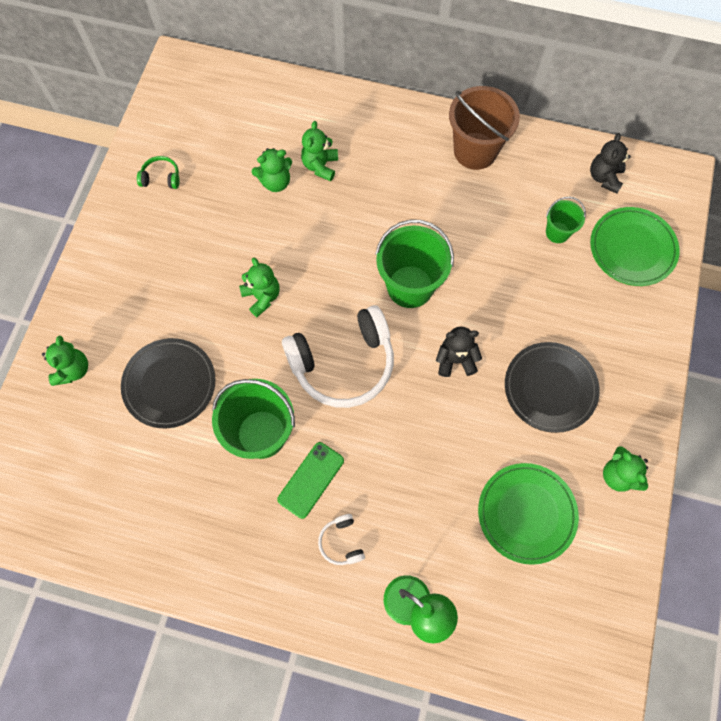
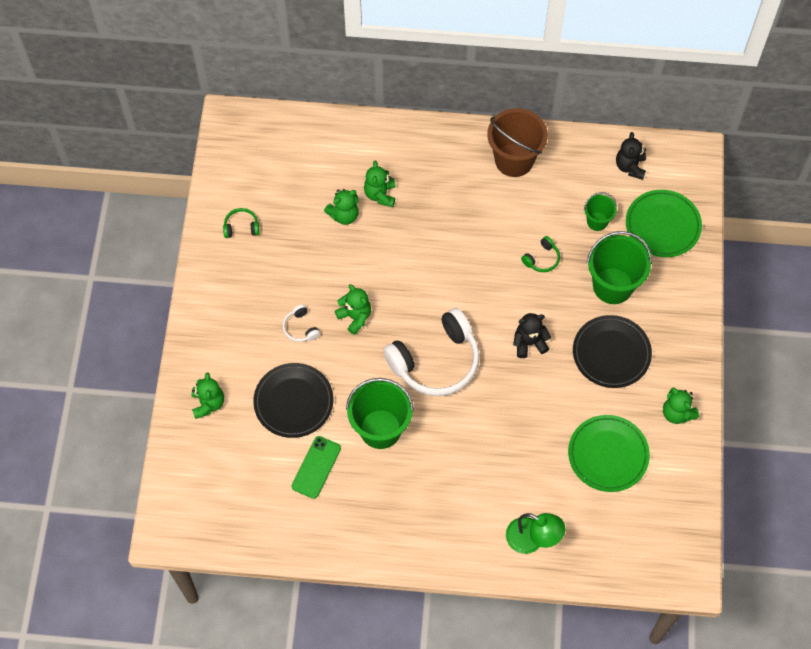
camera: 10 degrees left, 5 degrees down
green phone [277,442,344,519] -> green phone moved to [292,436,341,499]
white headphones [318,514,365,565] -> white headphones moved to [283,304,320,342]
green bucket [375,219,454,308] -> green bucket moved to [587,231,652,304]
none -> green headphones [521,236,560,272]

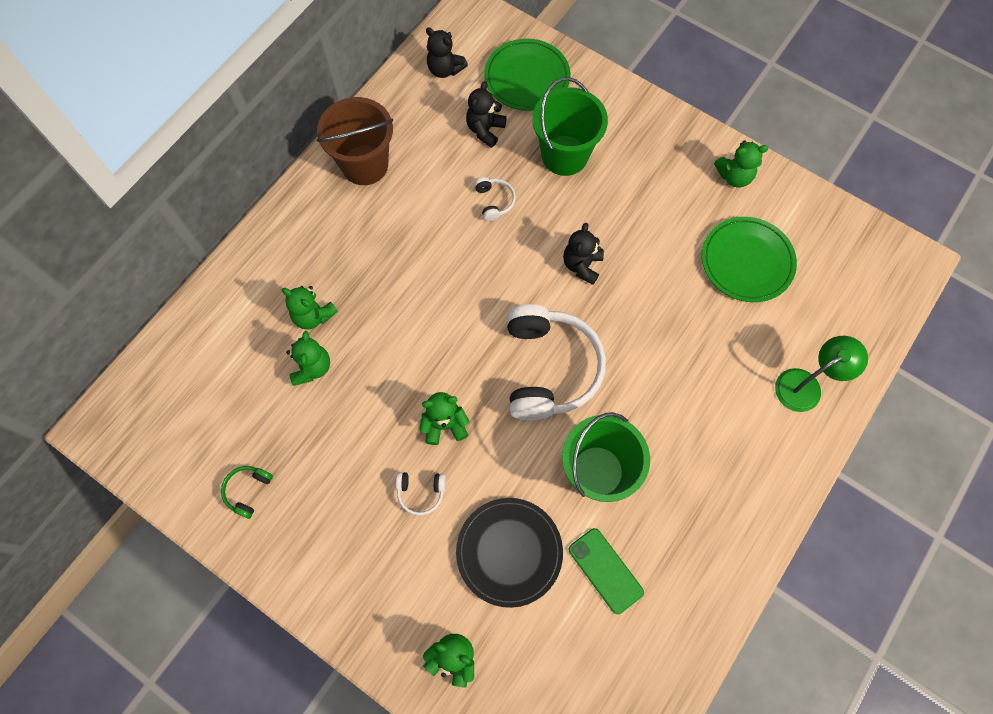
camera: 60 degrees left, 5 degrees up
green headphones [521,236,560,272] -> white headphones [474,177,516,221]
black plate [573,315,652,388] -> none
green bucket [584,192,617,231] -> black teddy bear [466,81,507,148]

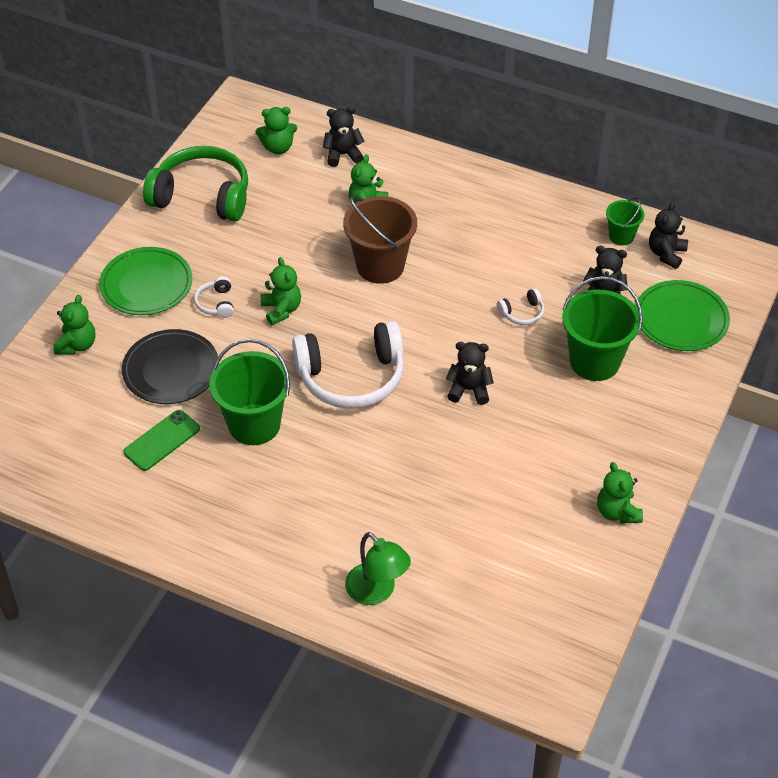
camera: 80 degrees right, 20 degrees down
green headphones [221,466,273,519] -> green headphones [143,146,248,222], size x2.38
green teddy bear [286,331,330,386] -> green teddy bear moved to [256,107,297,155]
brown bucket [317,97,393,185] -> brown bucket moved to [343,195,417,284]
green plate [702,217,797,302] -> green plate moved to [99,247,192,315]
none -> black teddy bear [323,106,365,167]
none -> green bucket [606,197,644,246]

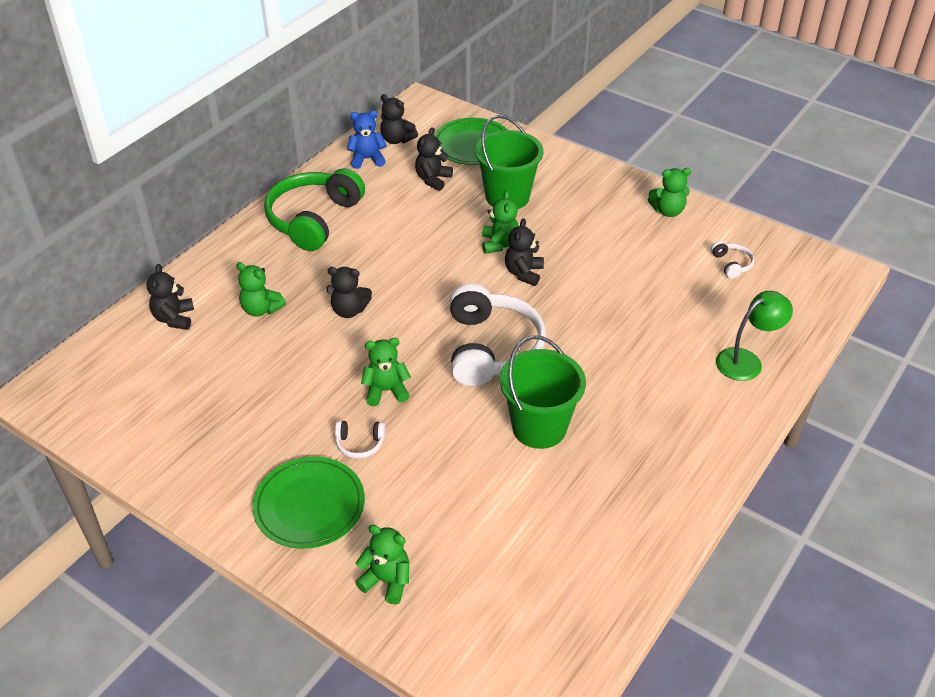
camera: 80 degrees left, 5 degrees down
black plate [122,329,218,404] -> none
green phone [123,410,200,471] -> none
green headphones [143,146,248,222] -> green headphones moved to [264,168,365,251]
green teddy bear [256,107,297,155] -> green teddy bear moved to [482,191,519,254]
brown bucket [343,195,417,284] -> black teddy bear [326,267,372,318]
white headphones [497,288,544,325] -> white headphones moved to [711,241,754,279]
green bucket [606,197,644,246] -> blue teddy bear [347,110,387,169]

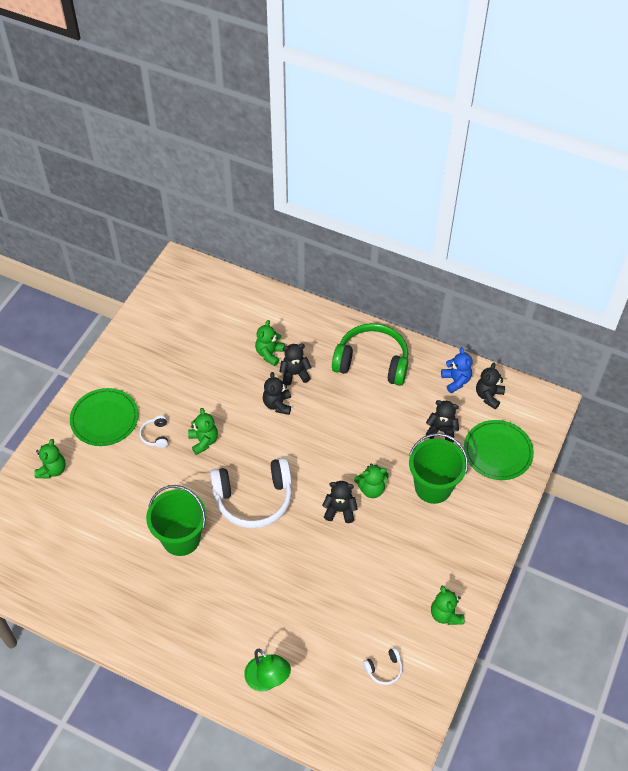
camera: 80 degrees right, 10 degrees up
black teddy bear [147,264,194,330] -> black teddy bear moved to [279,344,311,386]

